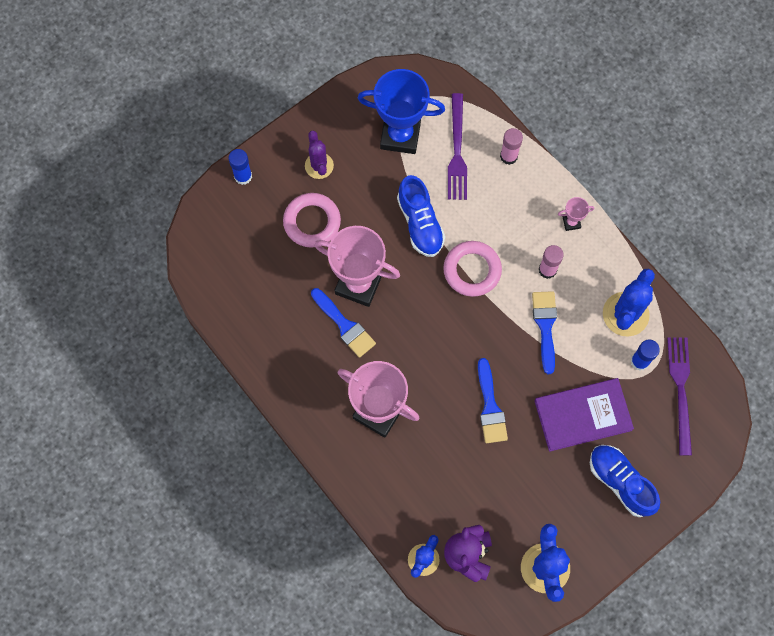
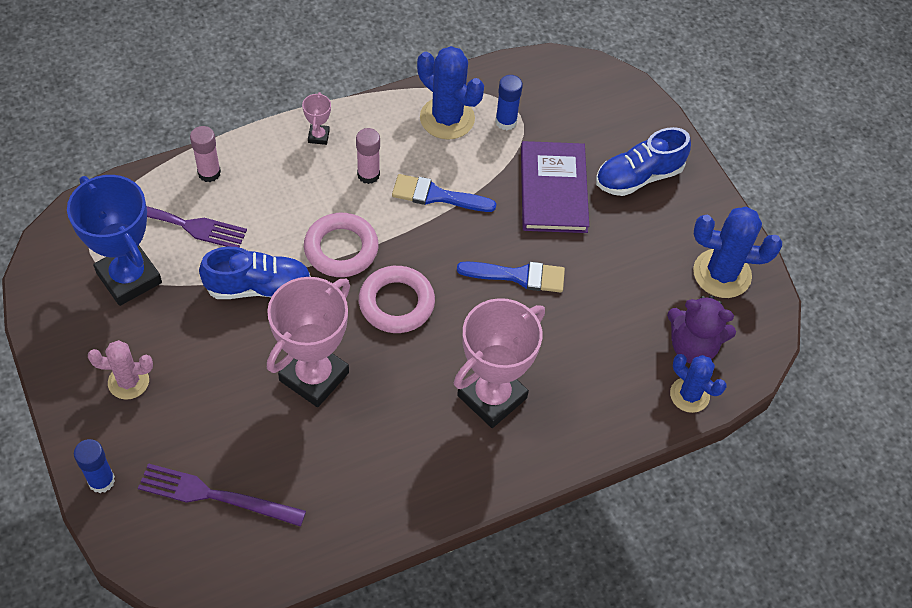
camera: 80 degrees left, 15 degrees down
pink ring [283,193,341,248] -> pink ring moved to [359,266,435,333]
purple cactus [305,131,334,179] -> pink cactus [88,340,153,400]
blue brush [311,288,376,358] -> none
blue trophy [358,69,445,154] -> blue trophy turned 60 degrees counterclockwise [67,175,162,306]
purple fork [667,337,692,456] -> purple fork moved to [138,463,306,527]

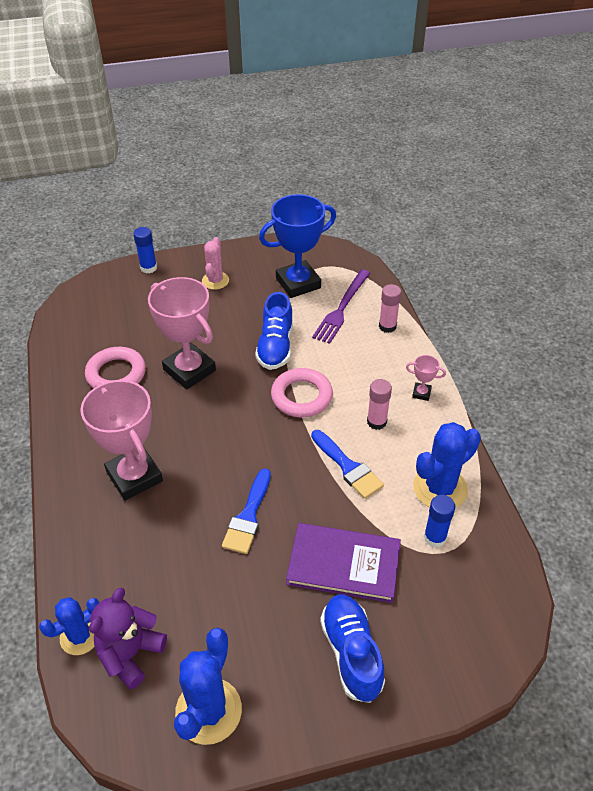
camera: 105 degrees right, 10 degrees down
purple fork [138,463,306,527] -> none
pink ring [359,266,435,333] -> pink ring moved to [85,347,146,389]
blue brush [392,174,496,212] -> blue brush turned 120 degrees clockwise [311,430,384,499]

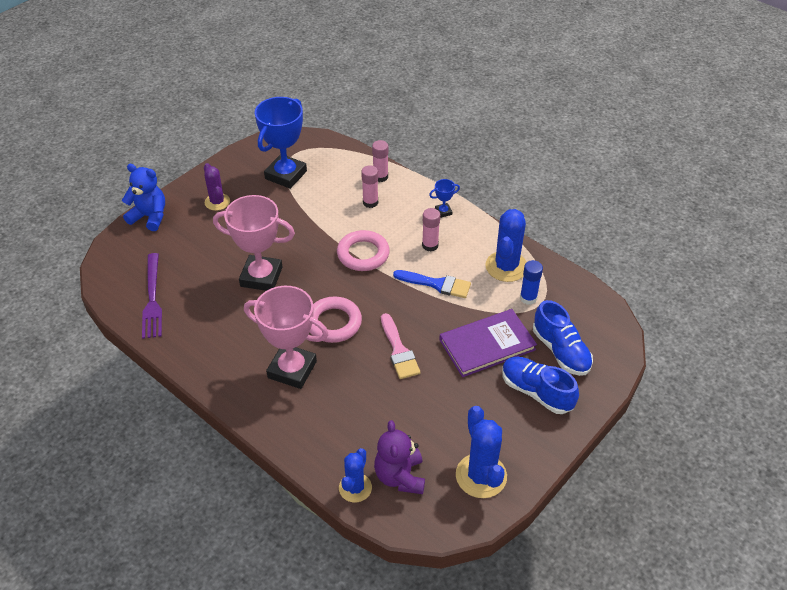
camera: 35 degrees left, 0 degrees up
pink ring [85,347,146,389] -> pink ring moved to [310,296,362,343]
blue glue stick [133,227,157,274] -> blue teddy bear [122,164,165,231]
pink cactus [202,237,229,290] -> purple cactus [204,163,230,211]
blue brush [222,468,271,554] -> pink brush [381,313,421,379]
blue shoe [255,292,293,370] -> blue shoe moved to [533,300,593,376]
purple fork [312,269,370,344] -> purple fork moved to [142,253,162,339]
pink trophy [406,355,446,401] -> blue trophy [429,179,460,218]
none -> pink glue stick [361,165,378,208]

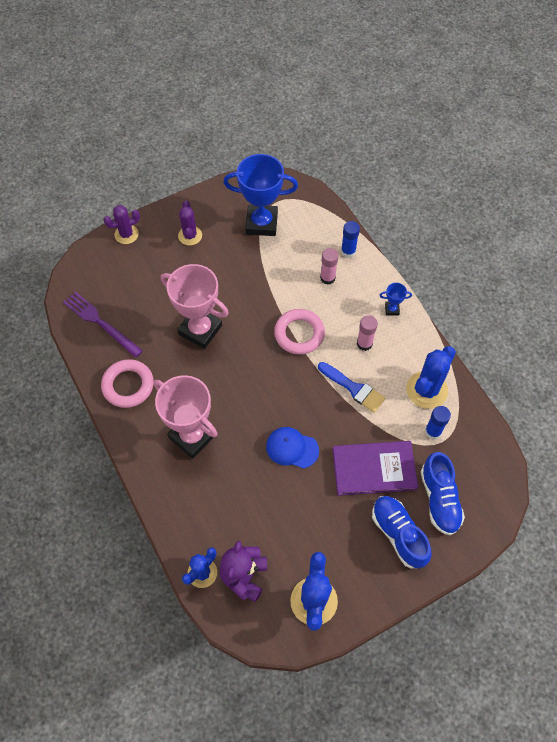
camera: 20 degrees right, 15 degrees up
blue teddy bear [122,164,165,231] -> purple cactus [103,205,140,244]
purple fork [142,253,162,339] -> purple fork turned 120 degrees clockwise [63,292,143,358]
blue trophy [255,97,307,189] -> blue trophy turned 45 degrees clockwise [223,154,298,236]
pink ring [310,296,362,343] -> pink ring moved to [101,359,154,408]
pink glue stick [372,140,388,182] -> blue glue stick [341,221,360,258]
pink brush [381,313,421,379] -> blue cap [266,427,319,469]

